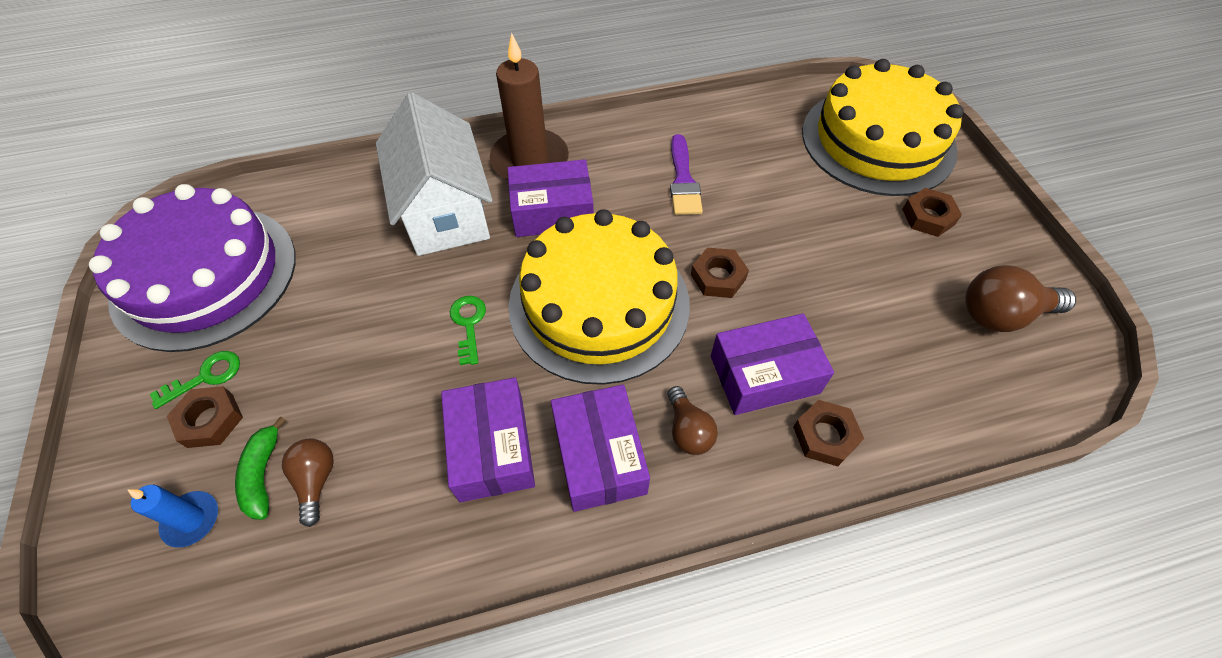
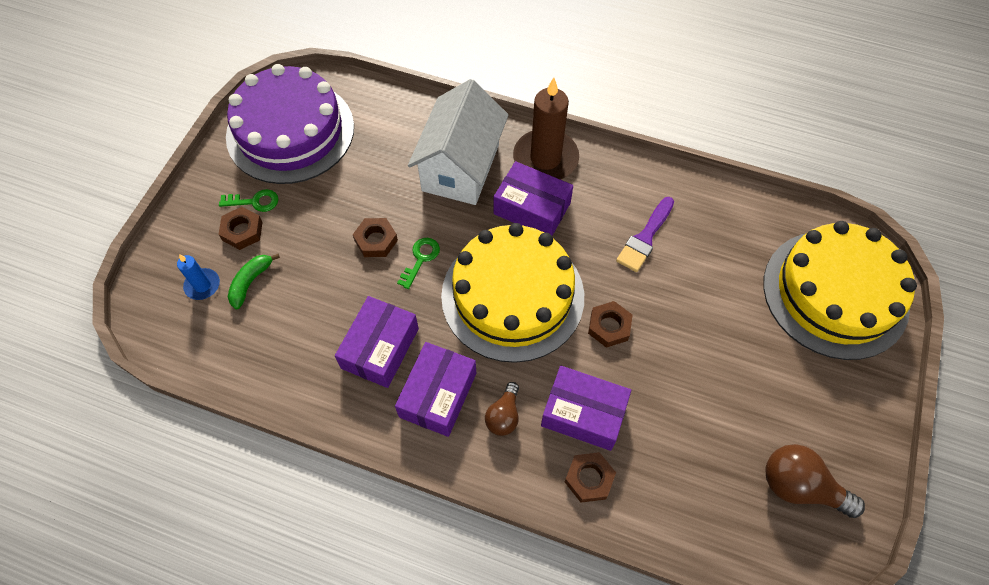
camera: 35 degrees right, 5 degrees up
brown light bulb [282,439,334,527] -> none
brown nut [902,188,962,237] -> brown nut moved to [353,218,398,257]

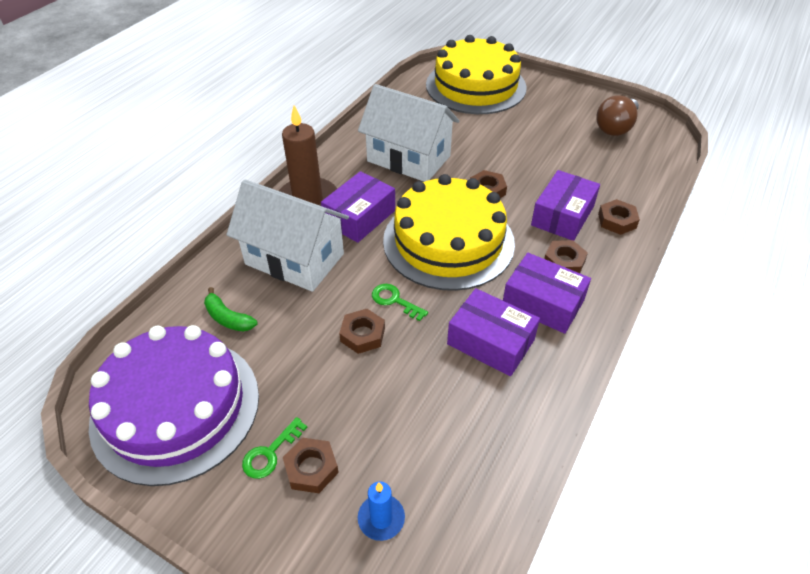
camera: 80 degrees left, 15 degrees down
green key [219,189,279,212] -> green key turned 150 degrees counterclockwise [242,417,307,479]
green banana [228,254,280,309] -> green banana moved to [204,287,257,332]
brown light bulb [485,382,519,436] -> brown nut [544,240,588,273]
purple brush [616,197,674,272] -> white house [358,84,459,182]

